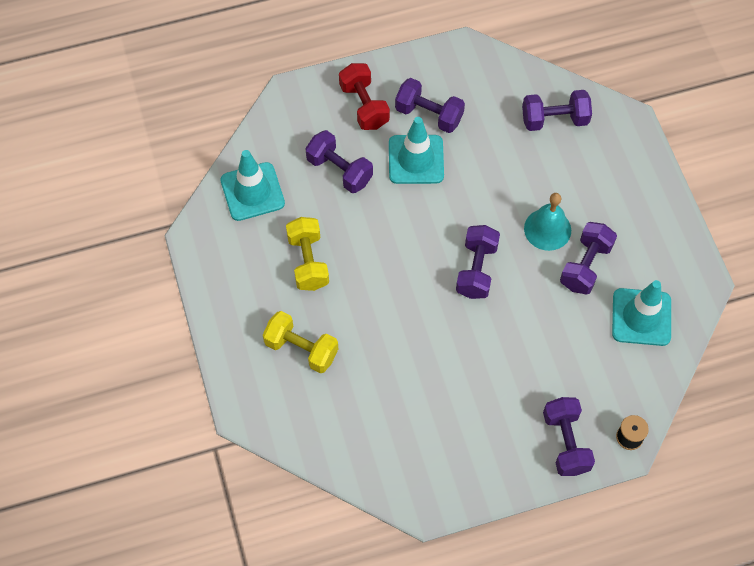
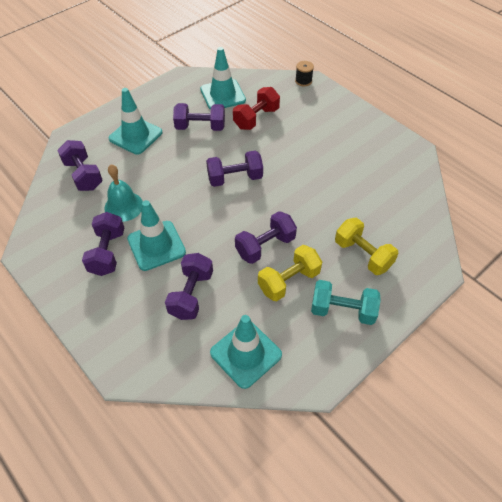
camera: 115 degrees left, 10 degrees down
yellow dumbbell [263,311,338,373] -> yellow dumbbell turned 45 degrees counterclockwise [335,218,399,275]
red dumbbell [339,63,390,130] -> red dumbbell moved to [233,87,280,130]
turquoise bell [524,193,571,251] -> turquoise bell moved to [104,164,143,222]
purple dumbbell [543,397,595,476] -> purple dumbbell moved to [235,211,297,264]
none -> turquoise traffic cone [109,88,162,155]
none -> turquoise dumbbell [311,280,381,325]

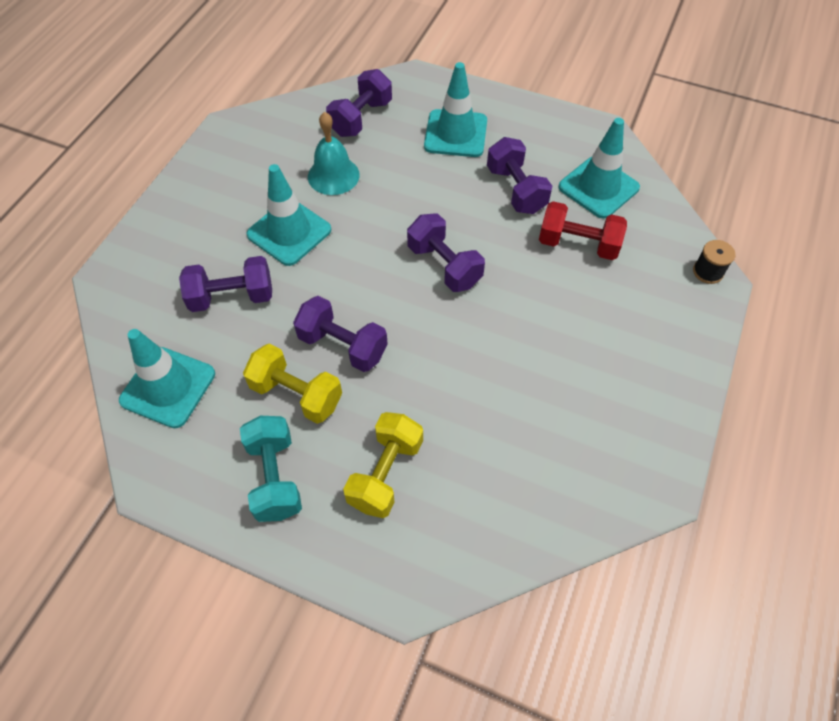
camera: 65 degrees right, 5 degrees up
purple dumbbell [82,212,124,276] -> none

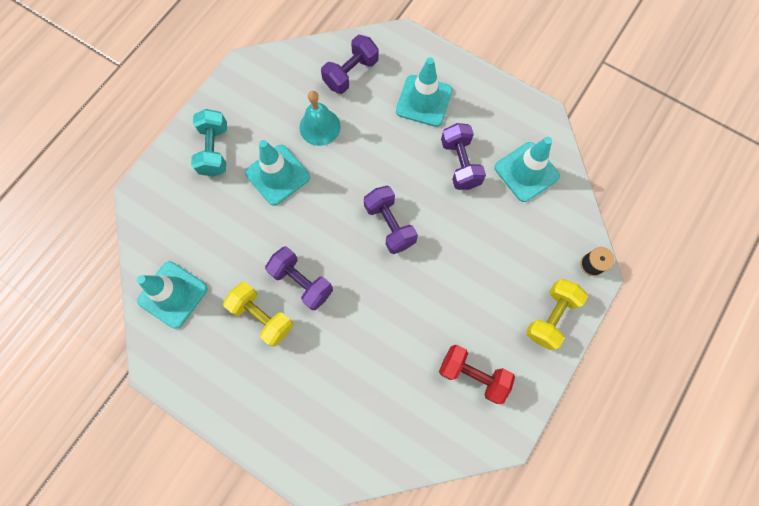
camera: 10 degrees right, 15 degrees up
purple dumbbell [179,256,272,312] -> none
turquoise dumbbell [240,416,302,522] -> turquoise dumbbell moved to [191,109,227,177]
yellow dumbbell [343,412,423,518] -> yellow dumbbell moved to [526,279,588,350]
red dumbbell [539,201,627,260] -> red dumbbell moved to [439,345,515,404]

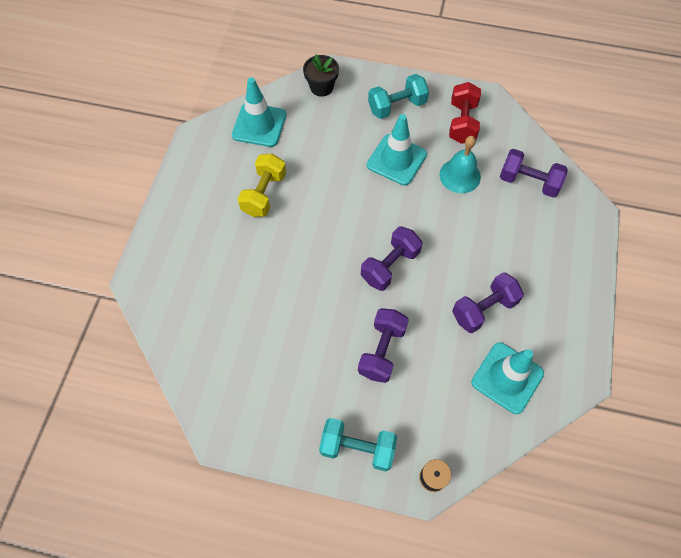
camera: 70 degrees right, 10 degrees down
purple dumbbell [265,247,333,310] -> purple dumbbell moved to [358,308,409,383]
turquoise traffic cone [396,57,452,127] -> none
red dumbbell [439,345,515,404] -> red dumbbell moved to [449,82,481,144]
yellow dumbbell [526,279,588,350] -> turquoise dumbbell [319,418,397,471]
none -> black flower pot [303,55,339,97]

